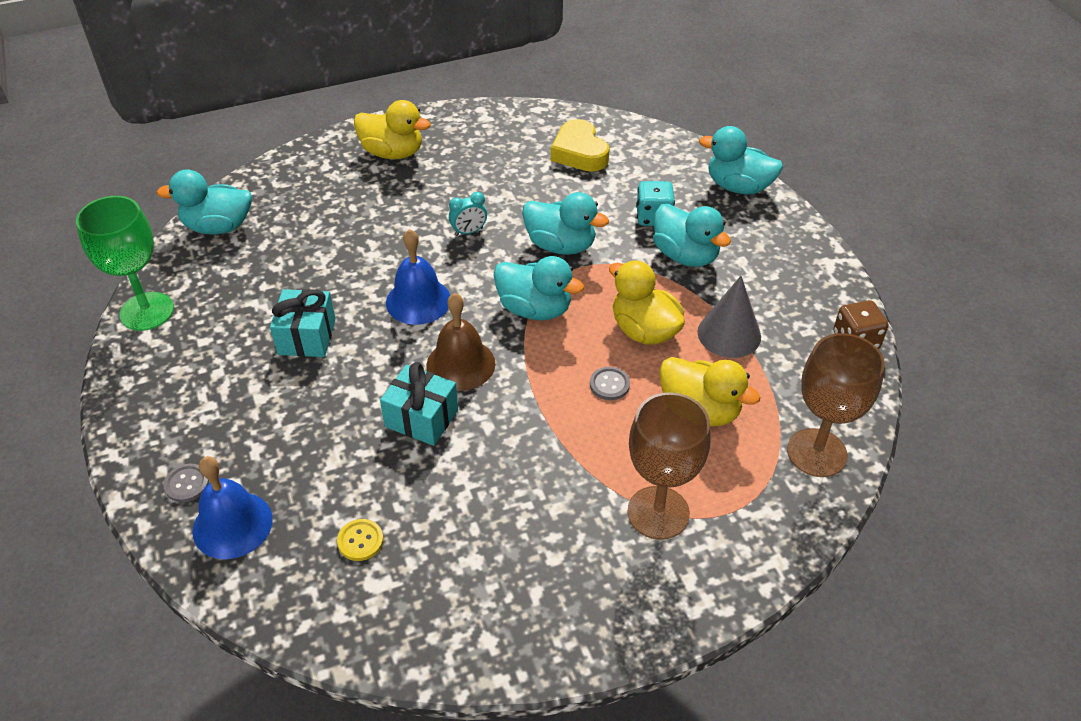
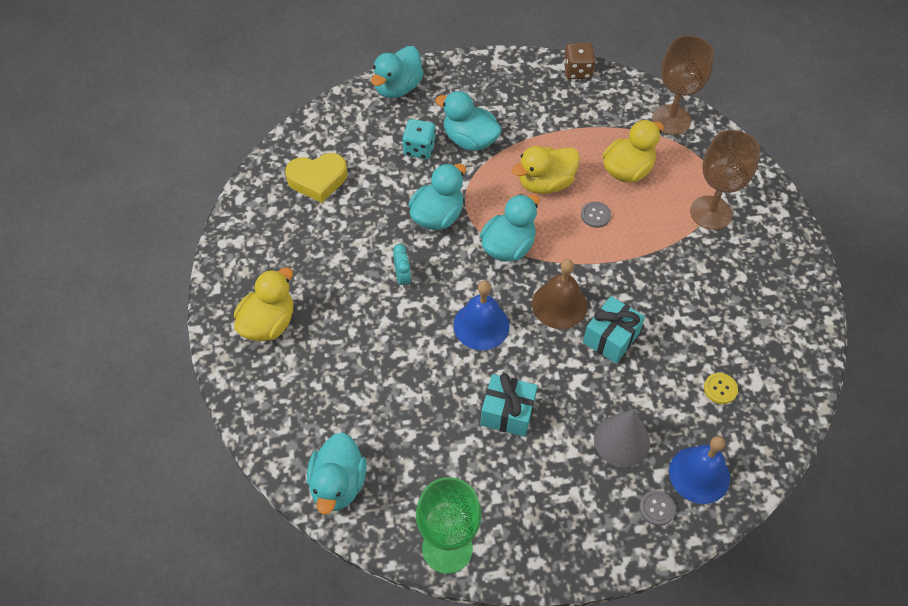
camera: 80 degrees left, 10 degrees up
turquoise duck [653,204,731,267] -> turquoise duck turned 120 degrees counterclockwise [435,91,502,151]
grey cone [697,276,761,358] -> grey cone moved to [594,409,650,467]

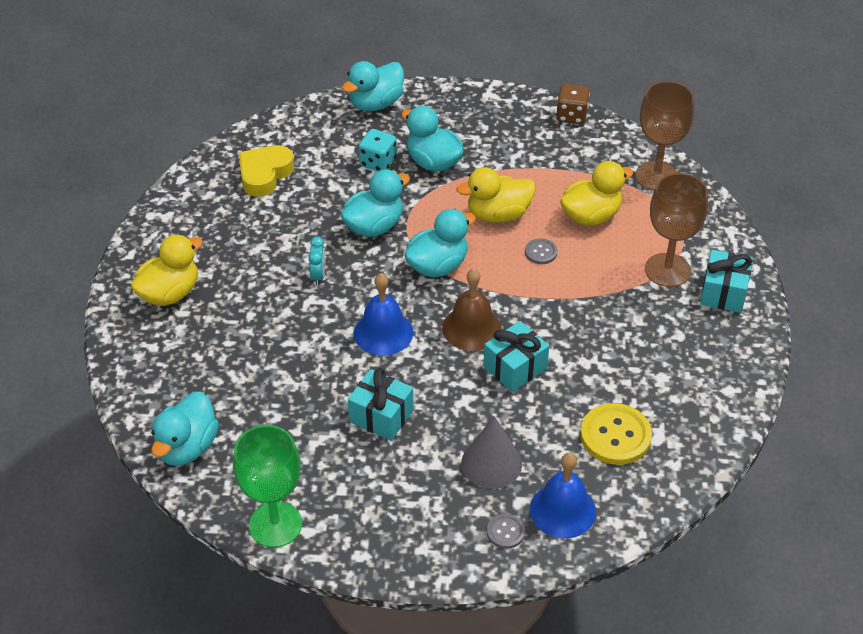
camera: 15 degrees right, 10 degrees down
yellow heart [285,153,347,203] -> yellow heart turned 120 degrees clockwise [239,145,294,197]
yellow button [704,373,738,404] -> yellow button [580,403,652,465], size x1.94
none -> turquoise gift [700,250,753,313]

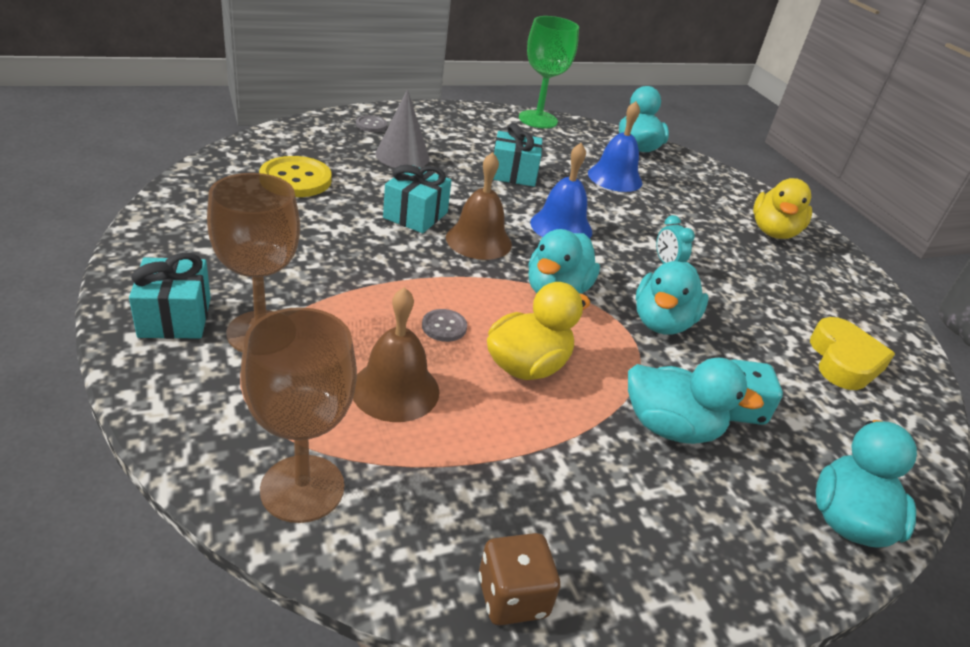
camera: 150 degrees right, 10 degrees down
blue bell [530,453,596,539] -> blue bell moved to [588,101,642,192]
yellow duck [560,161,633,226] -> brown bell [353,287,439,422]

